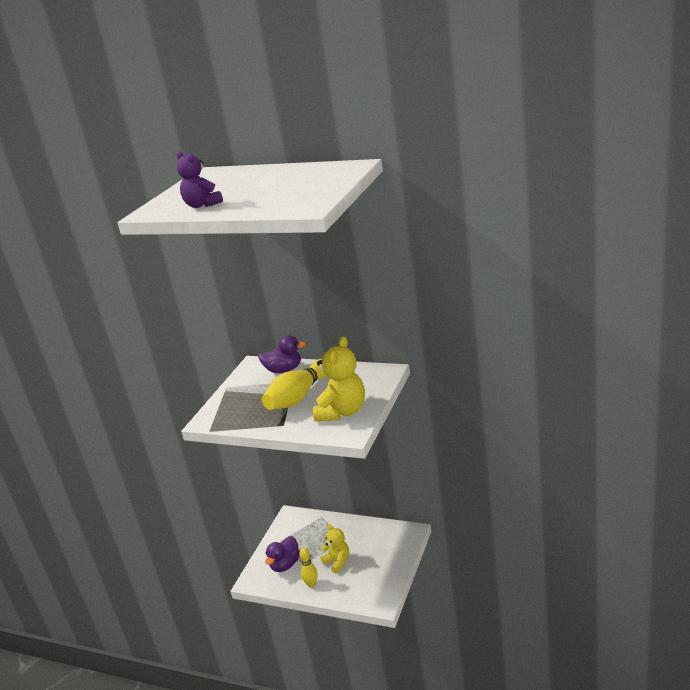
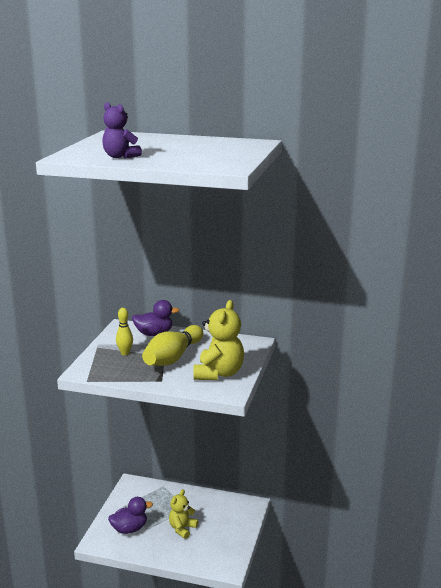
camera: 10 degrees left, 5 degrees down
purple duck [265,536,300,572] -> purple duck turned 135 degrees counterclockwise [108,497,153,534]
yellow bowling pin [299,548,317,588] -> yellow bowling pin moved to [116,308,133,355]
yellow teddy bear [321,524,349,573] -> yellow teddy bear turned 105 degrees counterclockwise [169,489,198,539]

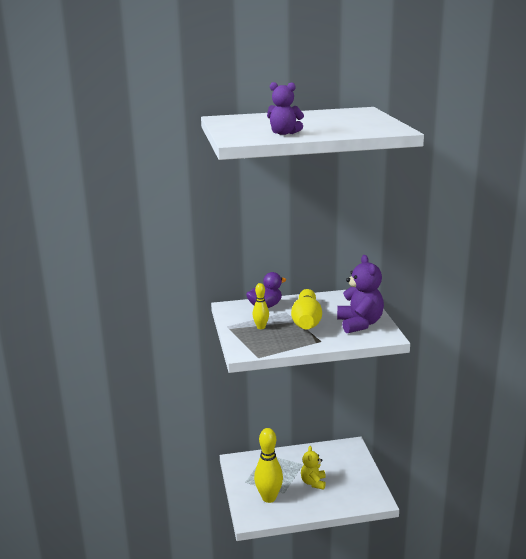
camera: 25 degrees left, 0 degrees up
purple duck [108,497,153,534] -> yellow bowling pin [254,428,283,503]
yellow teddy bear [194,300,244,380] -> purple teddy bear [337,255,384,333]

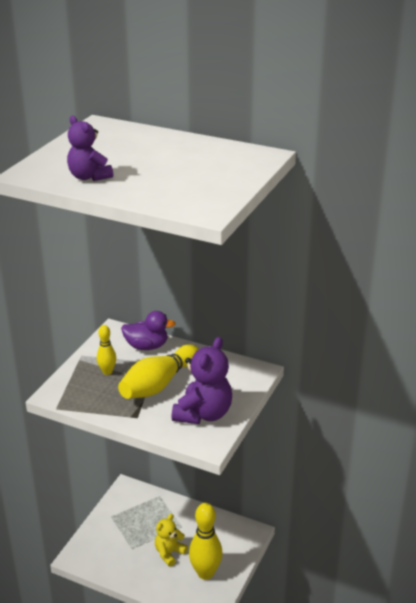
camera: 35 degrees right, 10 degrees up
yellow bowling pin [254,428,283,503] -> yellow bowling pin moved to [189,503,223,580]

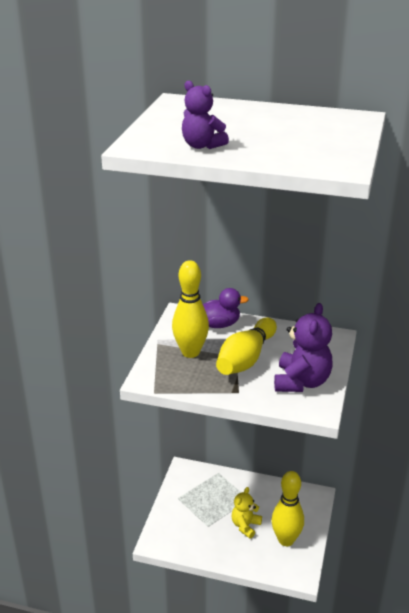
camera: 10 degrees left, 0 degrees up
yellow bowling pin [97,325,116,375] -> yellow bowling pin [172,260,209,358], size x1.86

